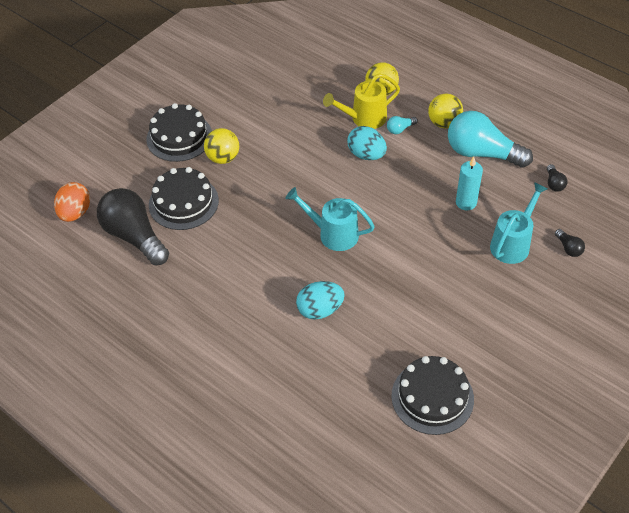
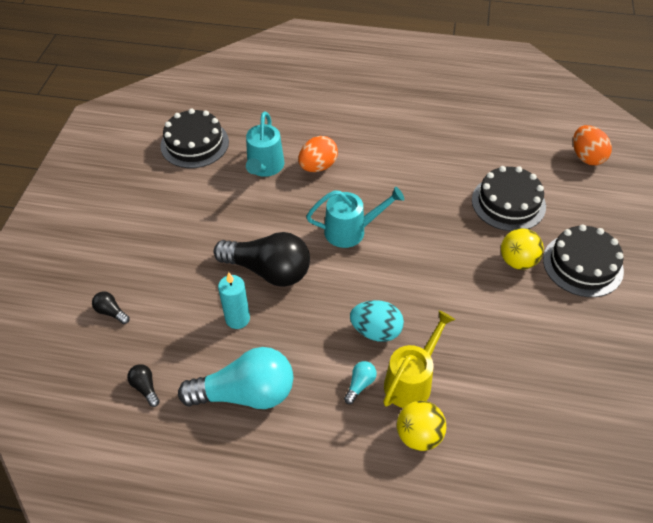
camera: 150 degrees right, 0 degrees up
black light bulb [97,188,169,265] -> black light bulb moved to [214,232,310,287]
turquoise egg [296,281,345,320] -> orange egg [298,136,338,172]
yellow ball [428,93,463,129] -> none
turquoise watering can [490,182,548,264] -> turquoise watering can moved to [246,112,284,177]

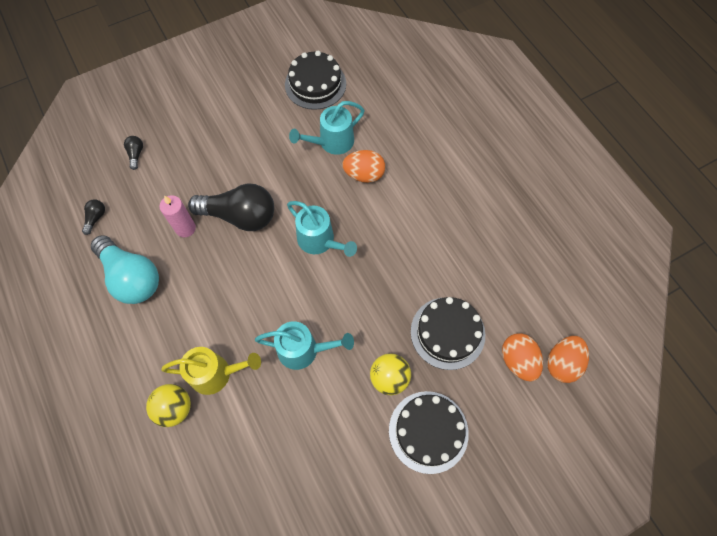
camera: 50 degrees right, 15 degrees up
black light bulb [214,232,310,287] -> black light bulb turned 60 degrees counterclockwise [188,184,274,231]
turquoise candle [218,272,250,329] -> pink candle [159,195,196,237]
turquoise light bulb [344,361,377,404] -> none
turquoise egg [350,300,404,342] -> none
none -> turquoise watering can [255,321,354,370]
none -> orange egg [502,333,543,381]

